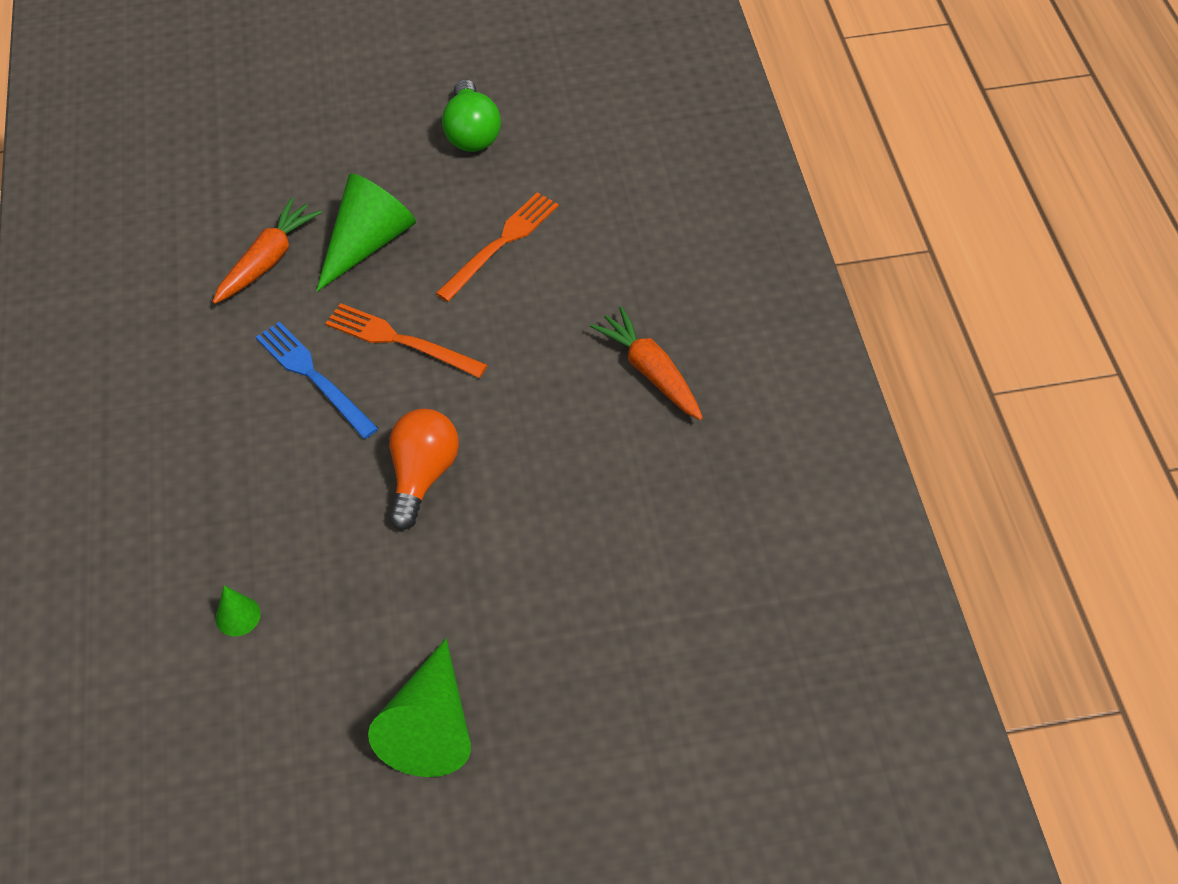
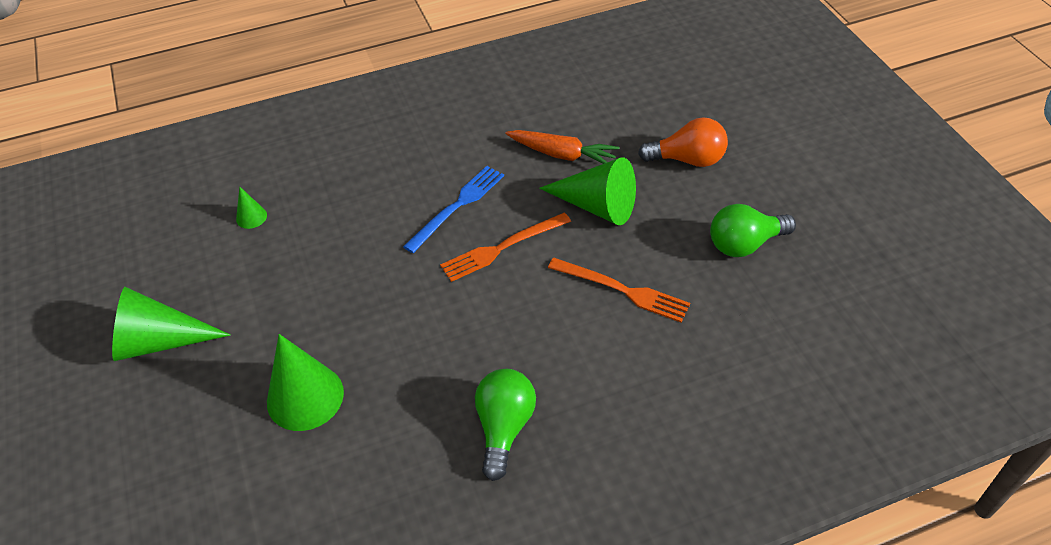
camera: 80 degrees right, 5 degrees down
orange fork [325,303,488,378] -> orange fork turned 135 degrees counterclockwise [440,212,571,282]
orange light bulb [389,409,459,530] -> orange light bulb moved to [638,117,728,167]
orange carrot [590,306,703,420] -> green light bulb [475,369,536,481]
none -> green cone [267,334,344,431]

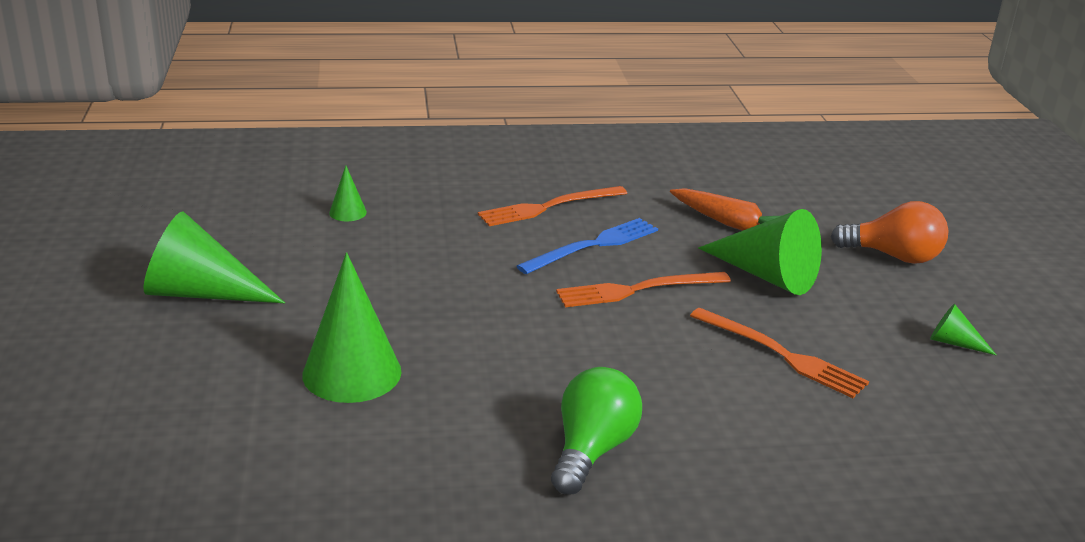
camera: 10 degrees right, 20 degrees down
green light bulb [710,204,796,257] -> green cone [930,304,996,355]
none -> orange fork [478,186,627,226]

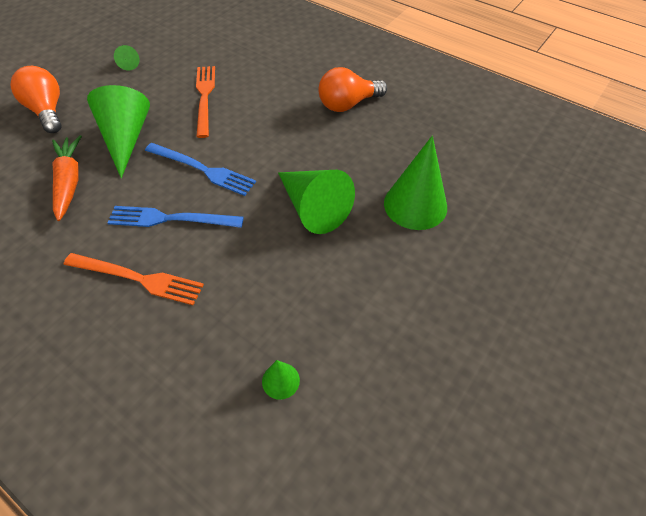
camera: 135 degrees left, 25 degrees up
green cone [144,211,285,303] -> green cone moved to [278,170,355,234]
green light bulb [551,367,642,494] -> orange light bulb [318,67,387,112]
orange fork [556,272,731,307] -> blue fork [145,143,256,196]

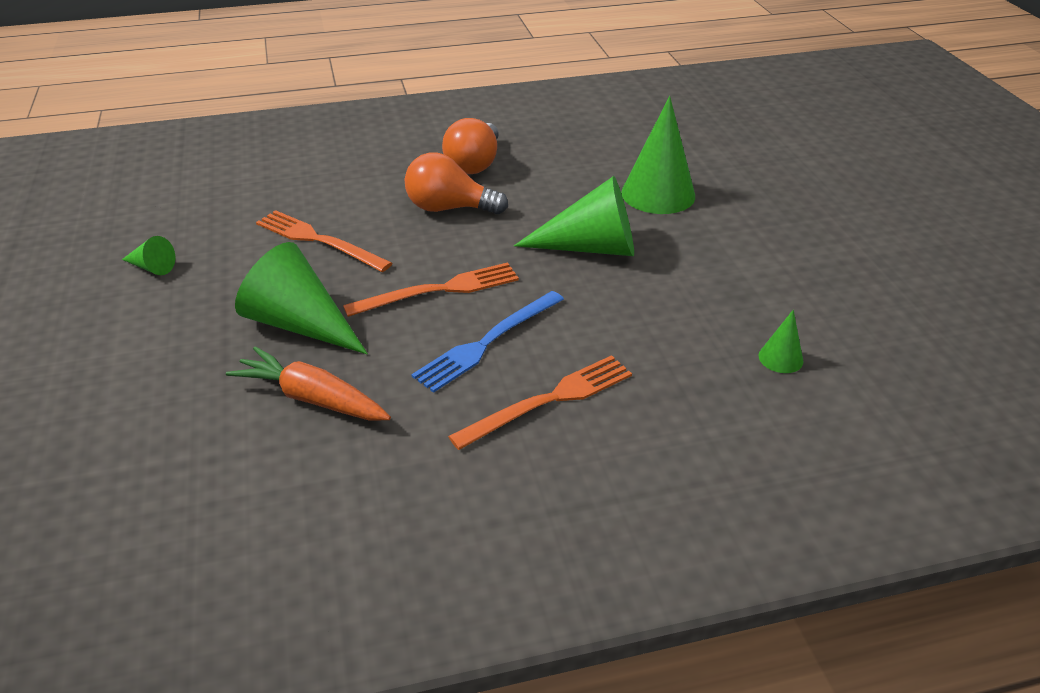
camera: 50 degrees left, 15 degrees down
orange light bulb [10,66,62,133] -> orange light bulb moved to [405,152,508,214]
blue fork [145,143,256,196] -> orange fork [343,262,519,317]

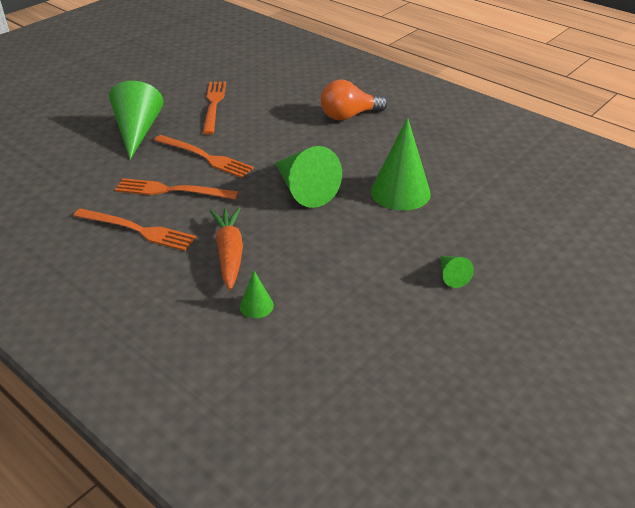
camera: 55 degrees right, 0 degrees up
green cone [122,236,175,275] -> green cone moved to [440,256,474,288]
orange carrot [226,346,391,421] -> orange carrot moved to [210,207,243,290]
orange light bulb [405,152,508,214] -> none
blue fork [411,291,564,393] -> orange fork [115,178,239,200]

